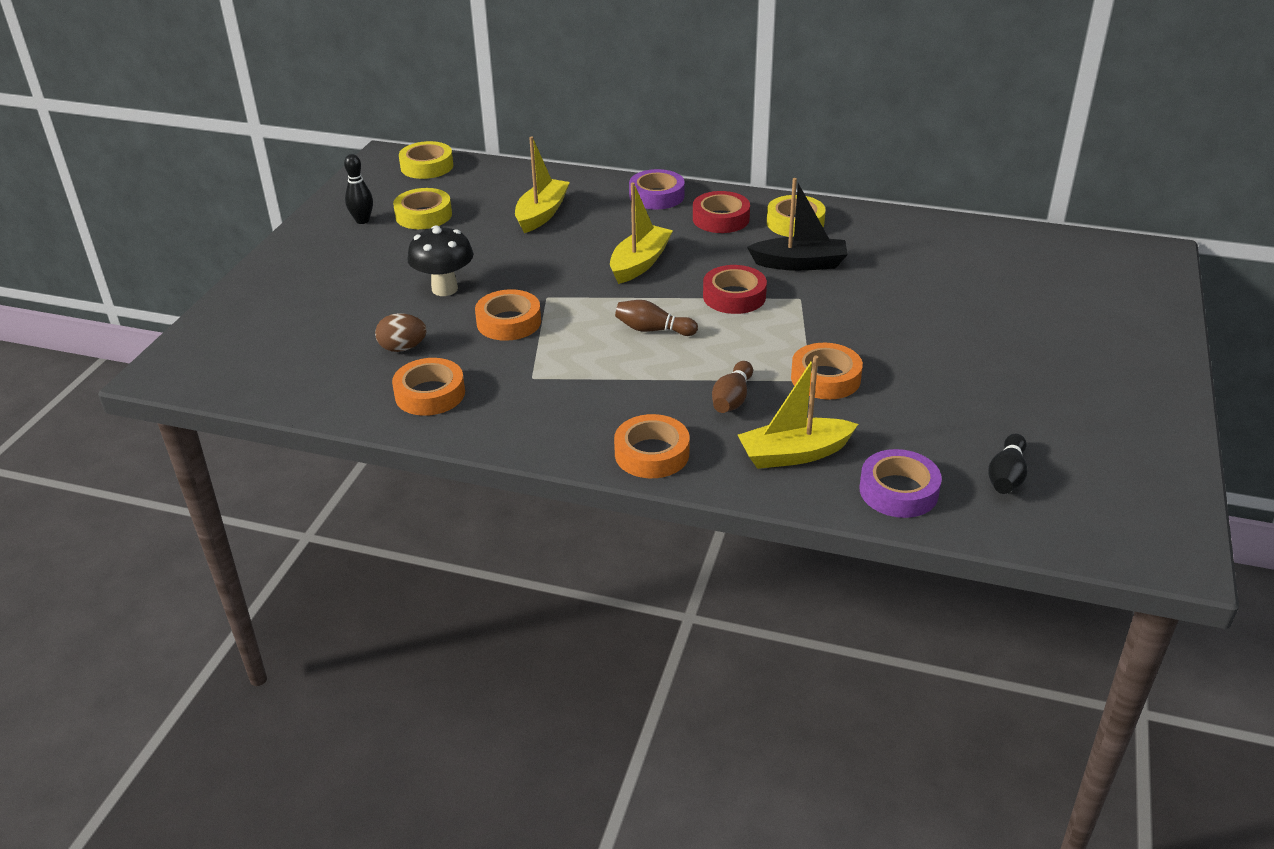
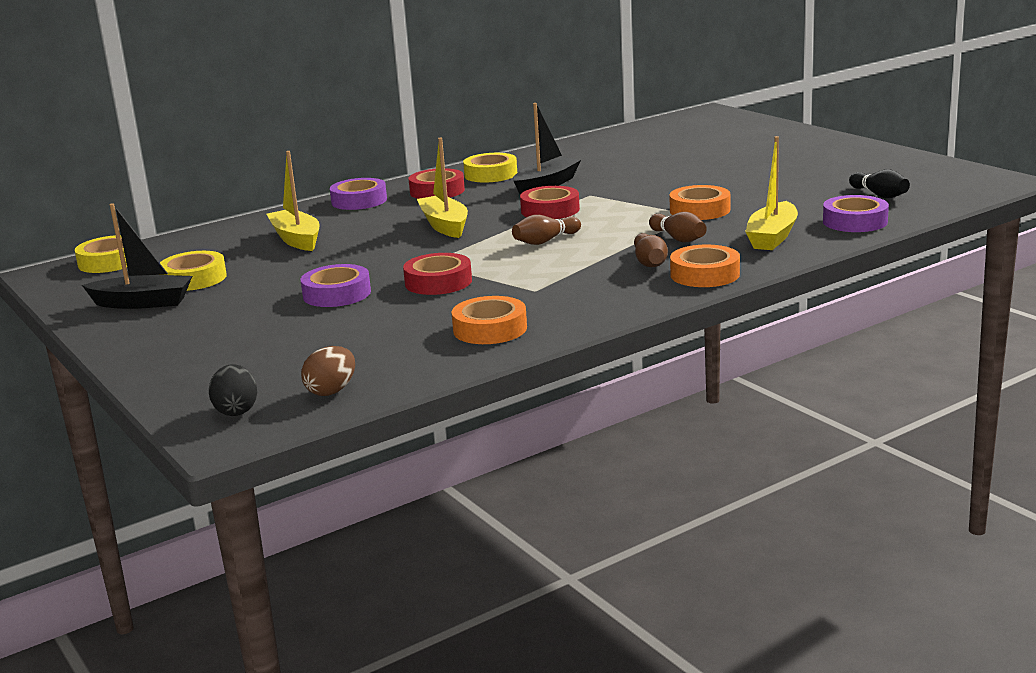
camera: 50 degrees left, 15 degrees down
black bowling pin [344,154,373,224] -> black boat [82,203,192,309]
brown egg [375,313,427,352] -> brown egg moved to [301,346,355,396]
black mushroom [407,225,473,296] -> purple tape [301,264,371,307]
orange tape [475,289,541,341] -> red tape [403,253,472,295]
none -> black egg [209,364,257,416]
none -> brown bowling pin [634,233,668,267]

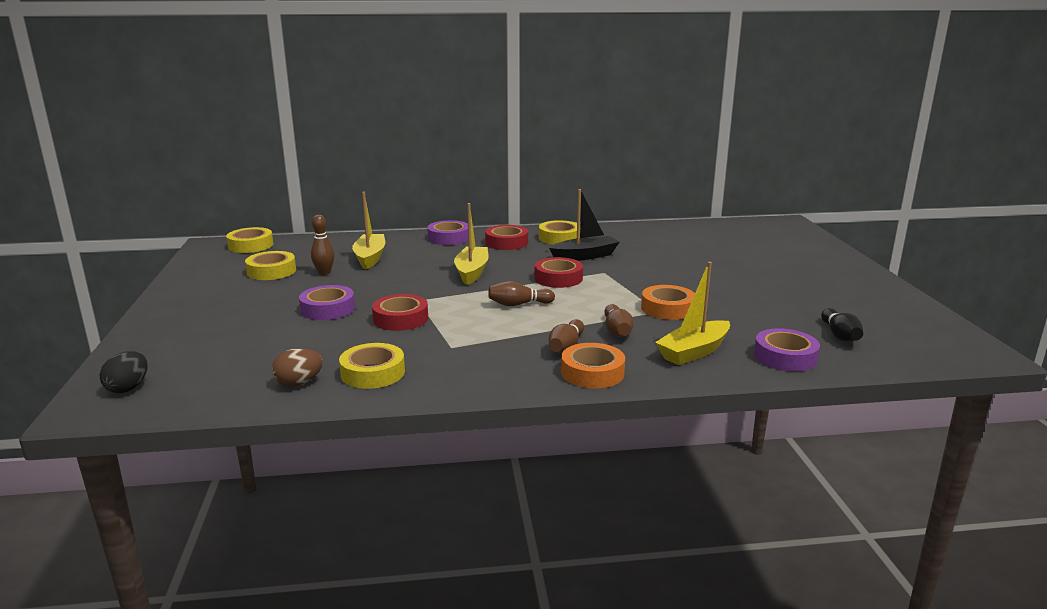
camera: 25 degrees right, 0 degrees up
black boat [82,203,192,309] -> none
brown egg [301,346,355,396] -> brown egg moved to [272,348,323,387]
orange tape [451,296,527,344] -> yellow tape [339,343,405,389]
none -> brown bowling pin [311,215,334,275]

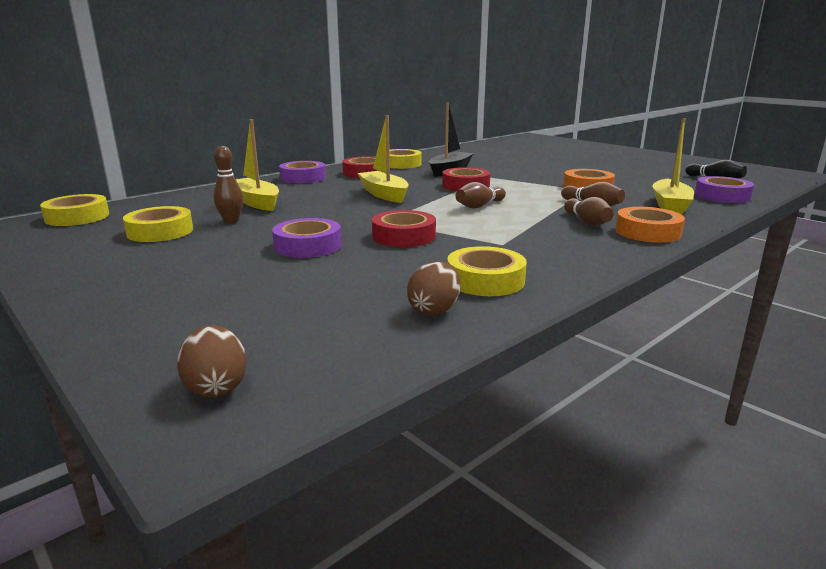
camera: 35 degrees left, 0 degrees up
black egg [100,351,148,393] -> brown egg [177,325,247,398]

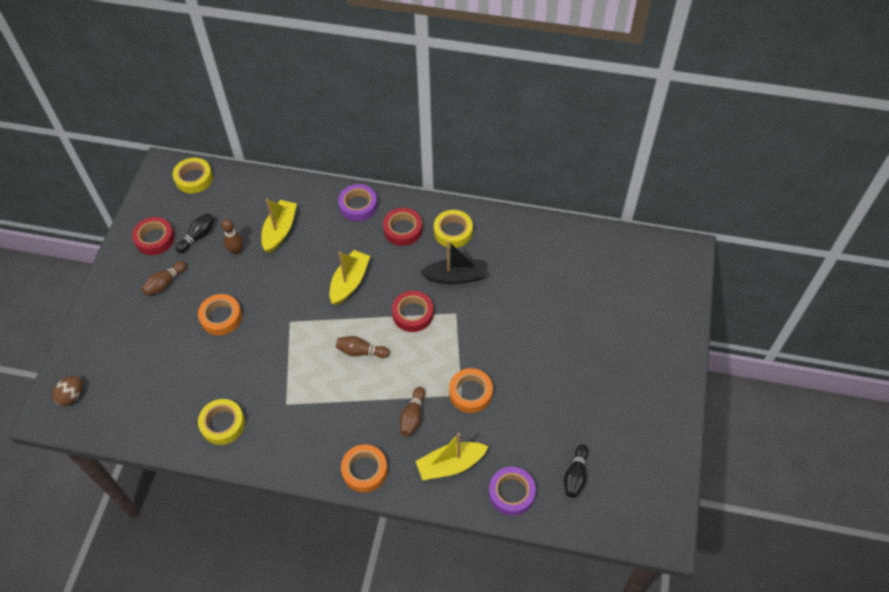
camera: 55 degrees right, 35 degrees up
yellow tape [123,206,193,242] -> black bowling pin [176,213,215,253]
purple tape [272,218,341,258] -> orange tape [198,294,242,335]
red tape [372,210,436,247] -> red tape moved to [132,217,175,255]
brown egg [407,261,460,315] -> none
brown bowling pin [564,197,614,226] -> brown bowling pin moved to [141,261,187,296]

